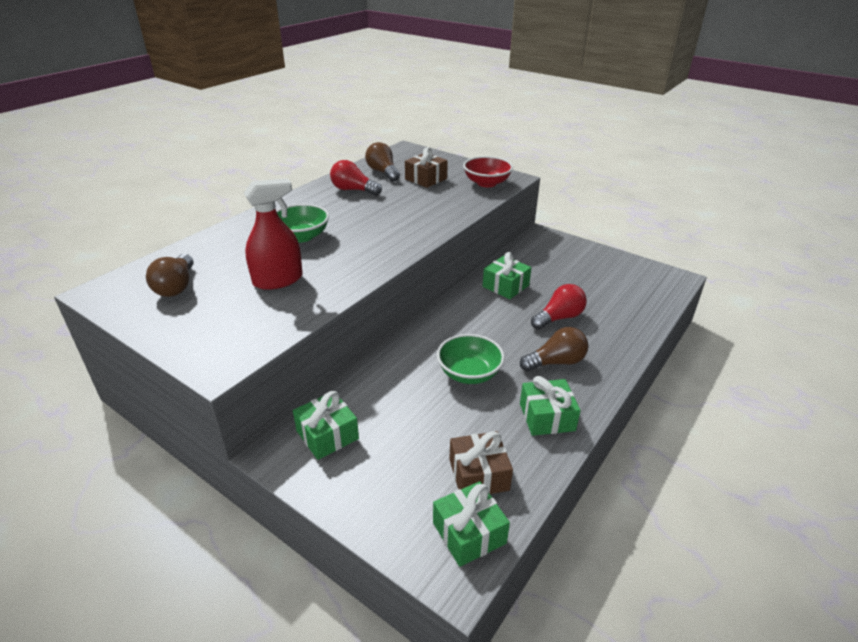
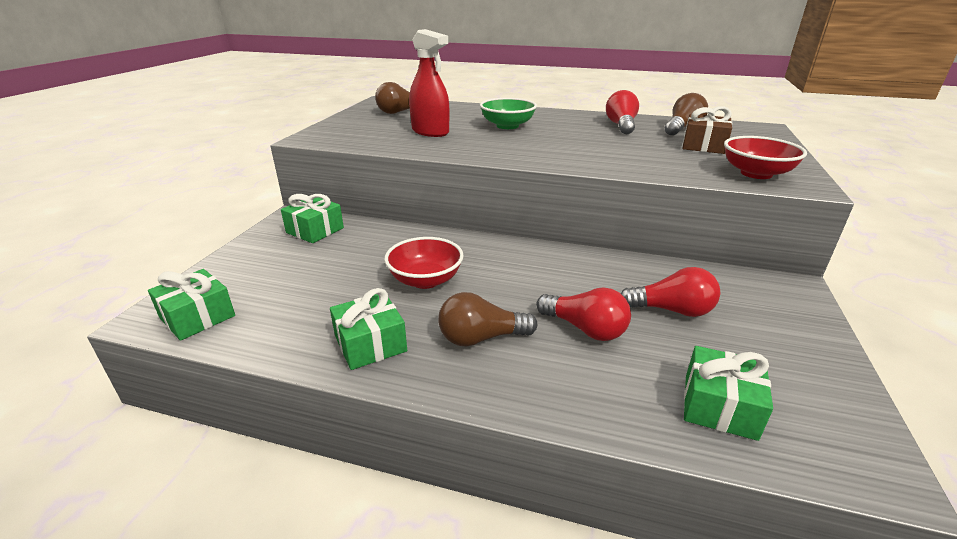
camera: 70 degrees right, 5 degrees down
green bowl [437,334,505,384] -> red bowl [384,237,464,289]
brown gift [449,431,513,494] -> none
green gift [483,252,532,299] -> green gift moved to [684,346,773,441]
brown light bulb [520,327,588,371] -> brown light bulb turned 120 degrees clockwise [438,292,537,347]
none -> red light bulb [621,267,720,317]

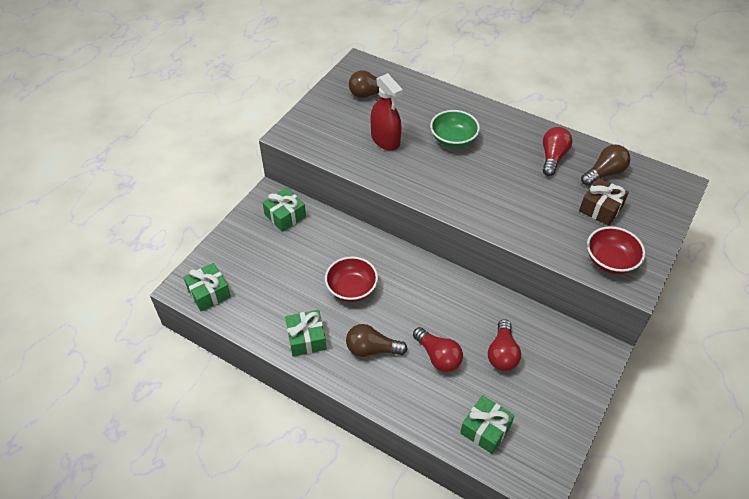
camera: 15 degrees right, 20 degrees up
red light bulb [621,267,720,317] -> red light bulb turned 75 degrees clockwise [488,319,521,371]

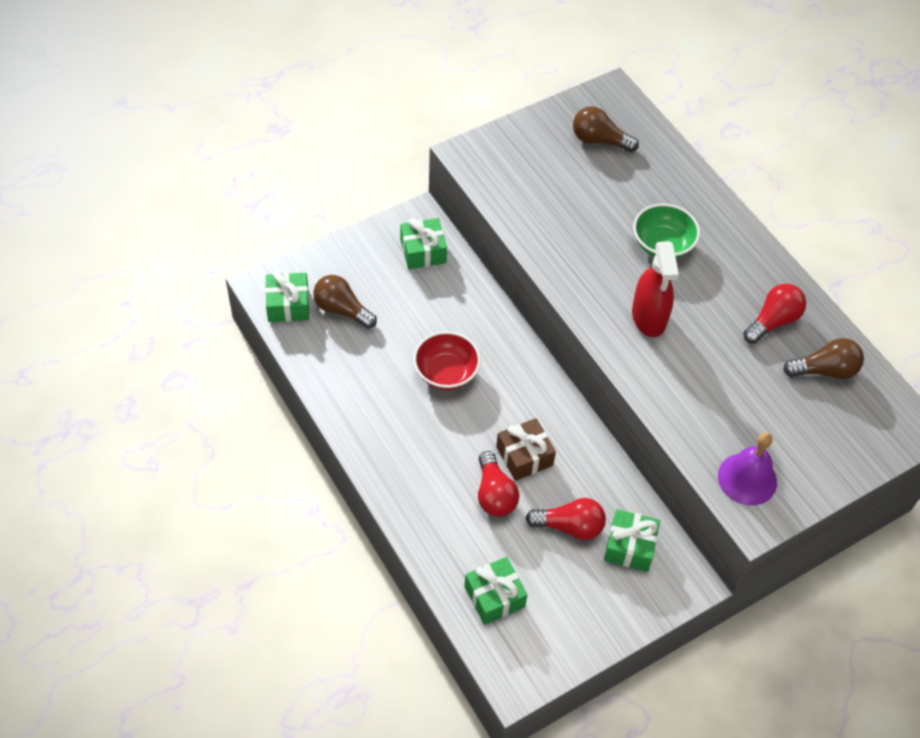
camera: 25 degrees right, 5 degrees up
green gift [285,310,327,357] -> green gift moved to [604,509,660,572]
brown light bulb [346,324,408,357] -> brown light bulb moved to [313,275,377,329]
red spray bottle [371,73,403,151] -> red spray bottle moved to [632,241,679,337]
red light bulb [488,319,521,371] -> red light bulb turned 120 degrees counterclockwise [526,498,606,540]
brown gift [579,178,629,226] -> brown gift moved to [496,418,556,481]
red bowl [587,226,645,274] -> purple bell [718,433,777,506]

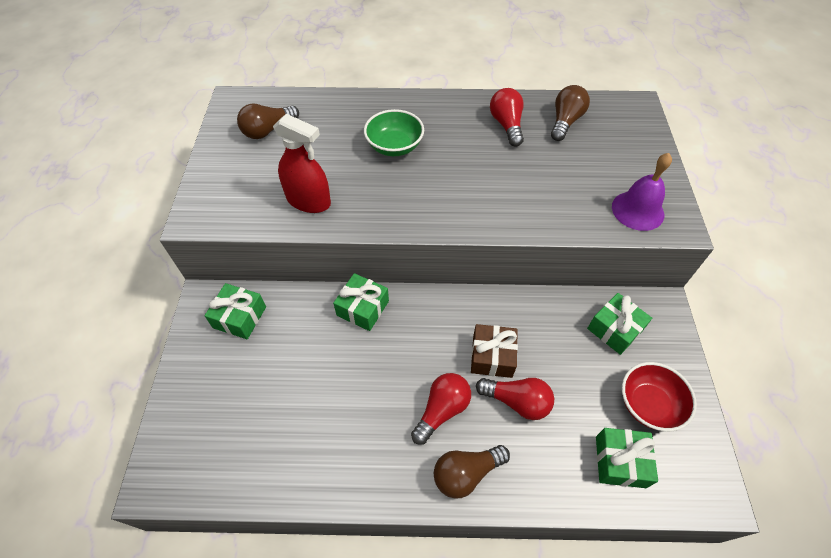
camera: 55 degrees left, 0 degrees up
green gift [265,270,309,322] -> green gift moved to [333,273,389,331]
brown light bulb [313,275,377,329] -> brown light bulb moved to [434,445,510,499]
red bowl [413,331,481,390] -> red bowl moved to [622,362,697,432]
red light bulb [526,498,606,540] -> red light bulb moved to [411,373,471,445]
red spray bottle [632,241,679,337] -> red spray bottle moved to [273,114,331,213]

